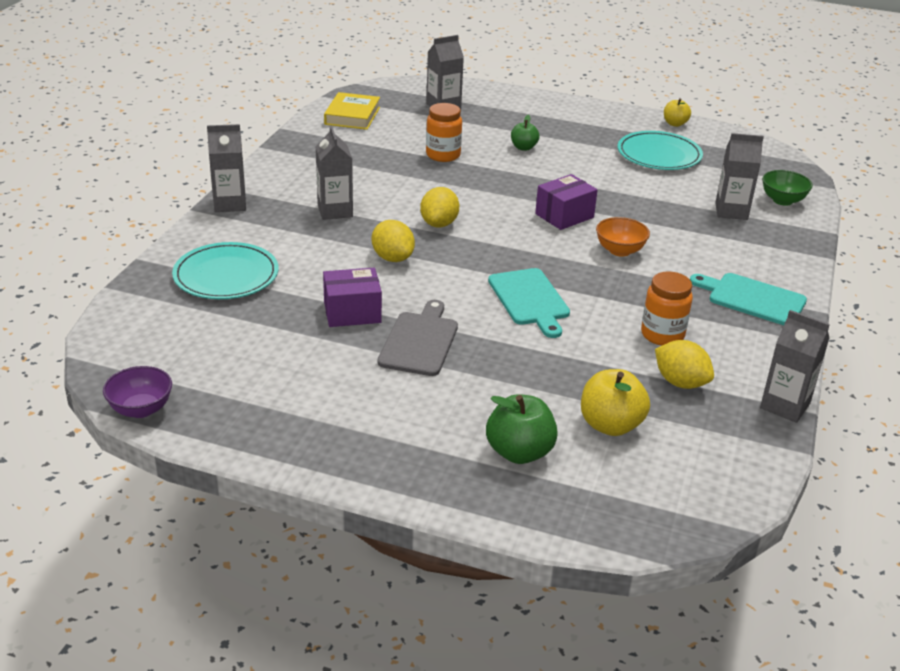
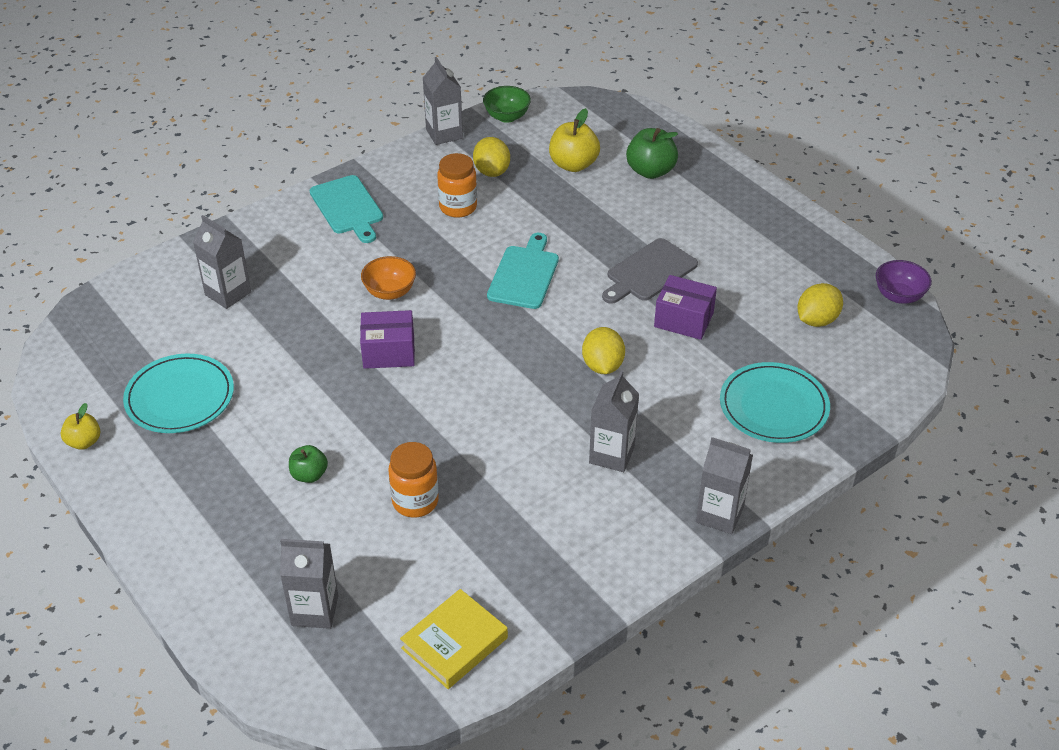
camera: 145 degrees left, 10 degrees up
yellow lemon [420,187,459,227] -> yellow lemon moved to [797,283,843,327]
green bowl [762,170,813,206] -> green bowl moved to [483,86,531,123]

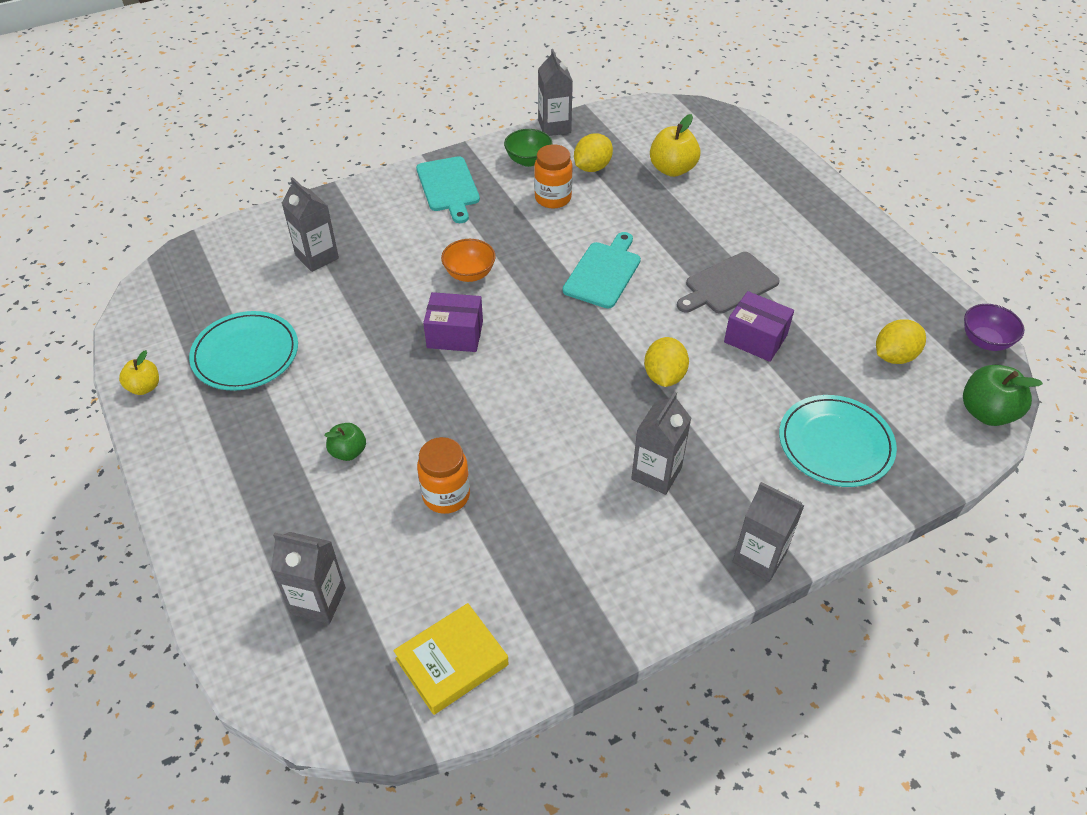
camera: 10 degrees right, 5 degrees up
yellow lemon [473,137,510,177] -> yellow lemon turned 45 degrees clockwise [574,134,613,172]
green bowl [483,86,531,123] -> green bowl moved to [504,129,552,167]
green apple [626,128,678,179] -> green apple moved to [963,365,1043,426]

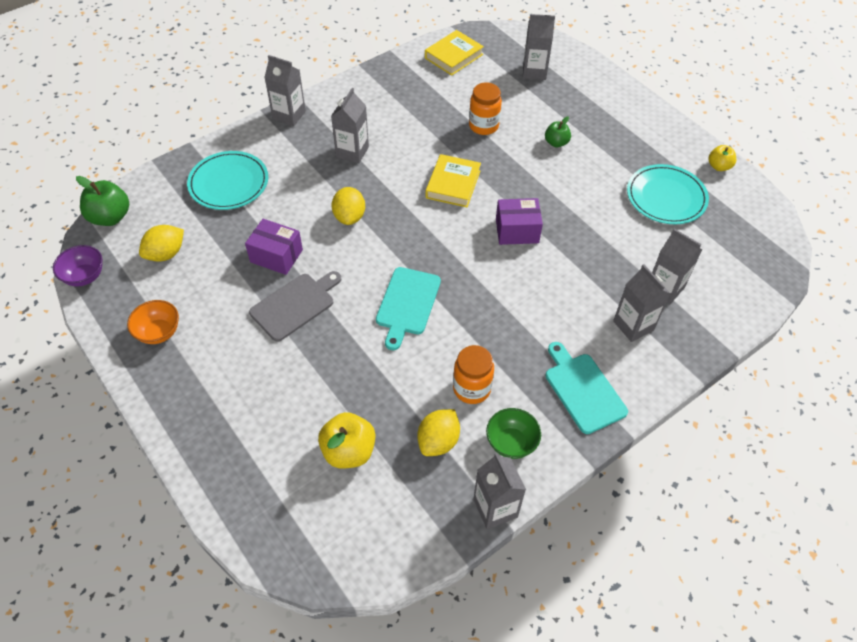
camera: 170 degrees right, 5 degrees up
orange bowl [441,239,496,282] -> orange bowl moved to [127,300,179,344]
none -> yellow book [426,154,481,207]
none -> grey carton [613,264,671,342]

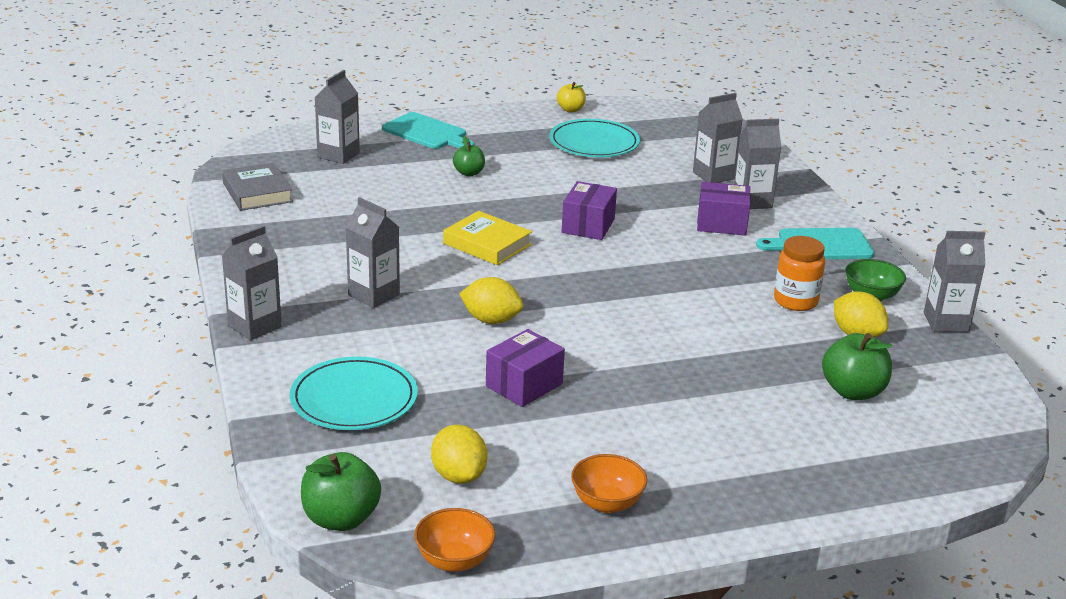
camera: 70 degrees left, 25 degrees down
purple bowl [53,245,103,287] -> orange bowl [414,508,495,572]
grey cutting board [249,271,341,342] -> none
yellow apple [318,412,376,469] -> green apple [822,333,892,400]
turquoise cutting board [376,267,441,350] -> turquoise cutting board moved to [382,112,474,149]
yellow book [425,30,484,76] -> grey book [222,163,293,211]
orange jar [469,83,502,135] -> none
none -> purple box [697,182,751,235]

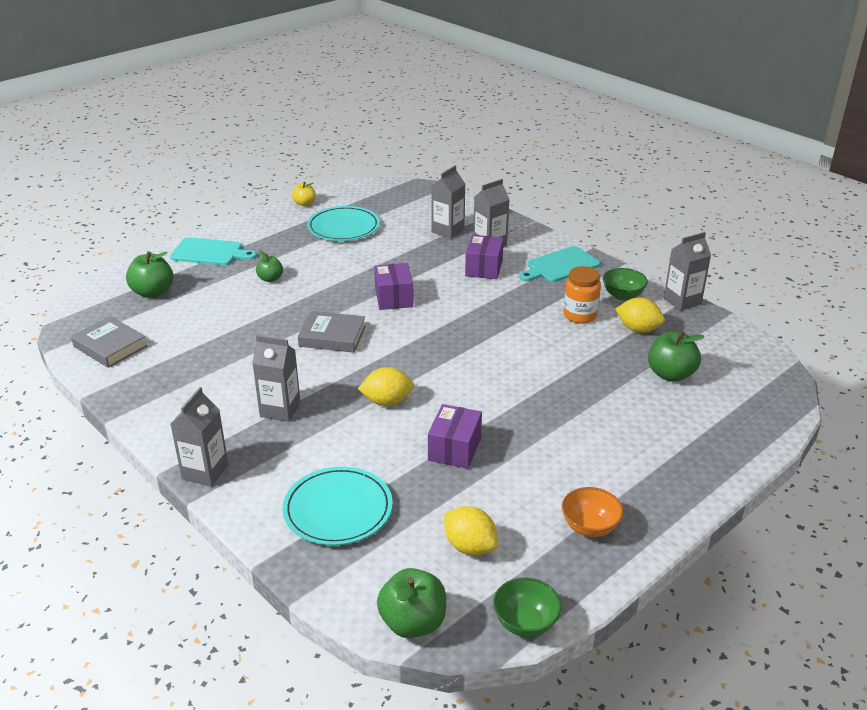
camera: 25 degrees left, 5 degrees up
grey carton [315,70,360,164] -> green apple [126,252,173,298]
orange bowl [414,508,495,572] -> green bowl [493,577,561,637]
yellow book [443,211,532,265] -> grey book [298,311,366,353]
purple box [697,182,751,235] -> purple box turned 60 degrees counterclockwise [465,235,504,279]

